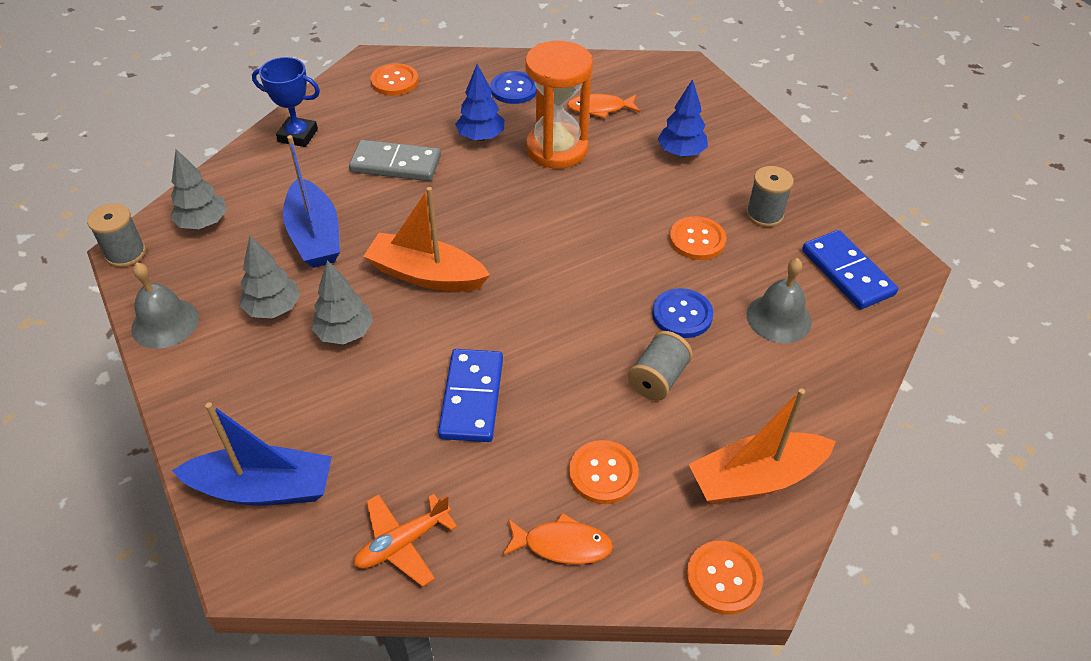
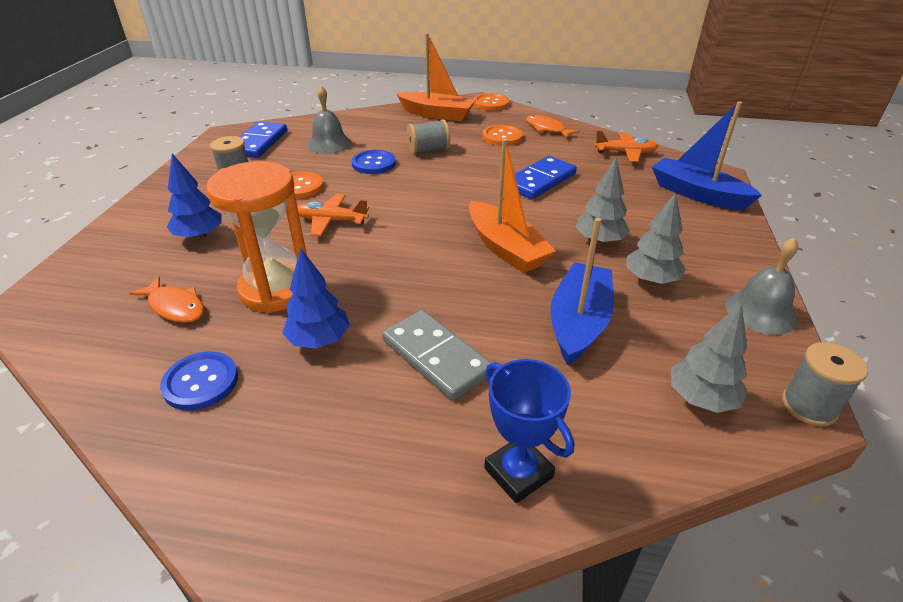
camera: 140 degrees left, 10 degrees down
orange button [370,63,419,96] -> none
none -> orange plane [297,194,369,236]

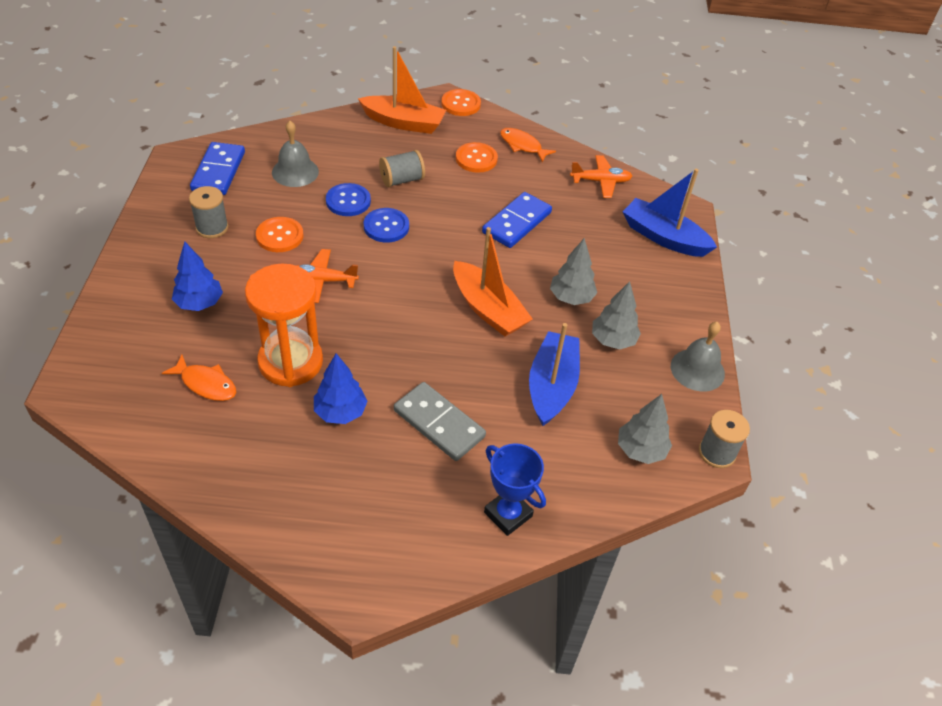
camera: 10 degrees left, 10 degrees up
blue button [160,351,238,410] -> blue button moved to [364,208,409,242]

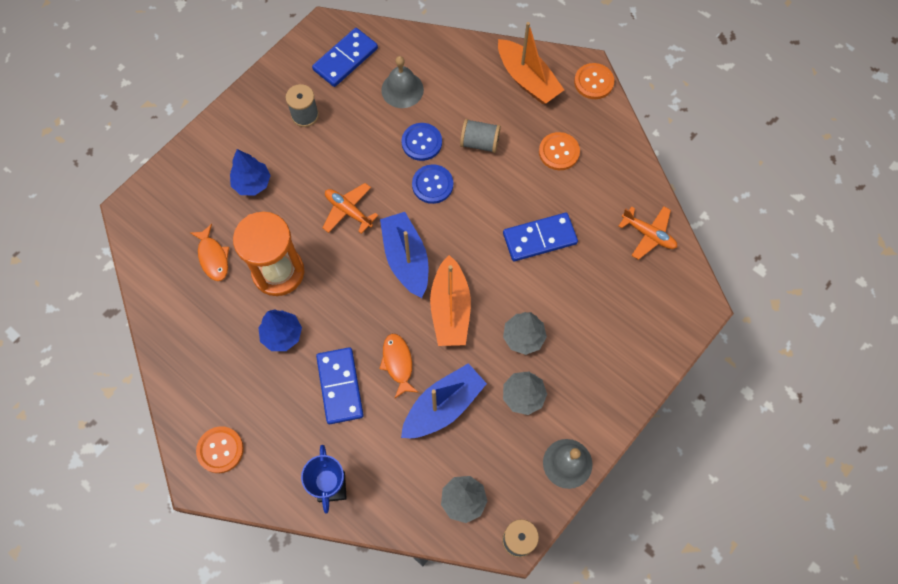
camera: 40 degrees right, 20 degrees up
orange button [256,217,303,252] -> orange button moved to [196,426,244,473]
grey domino [394,382,486,461] -> blue domino [316,347,363,424]
orange fish [500,128,556,162] -> orange fish moved to [379,334,419,398]
blue boat [623,169,717,257] -> blue boat moved to [380,212,429,298]

